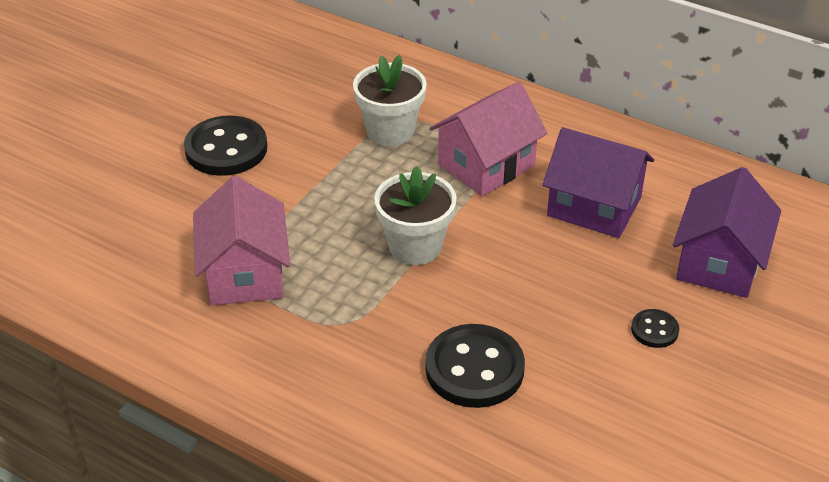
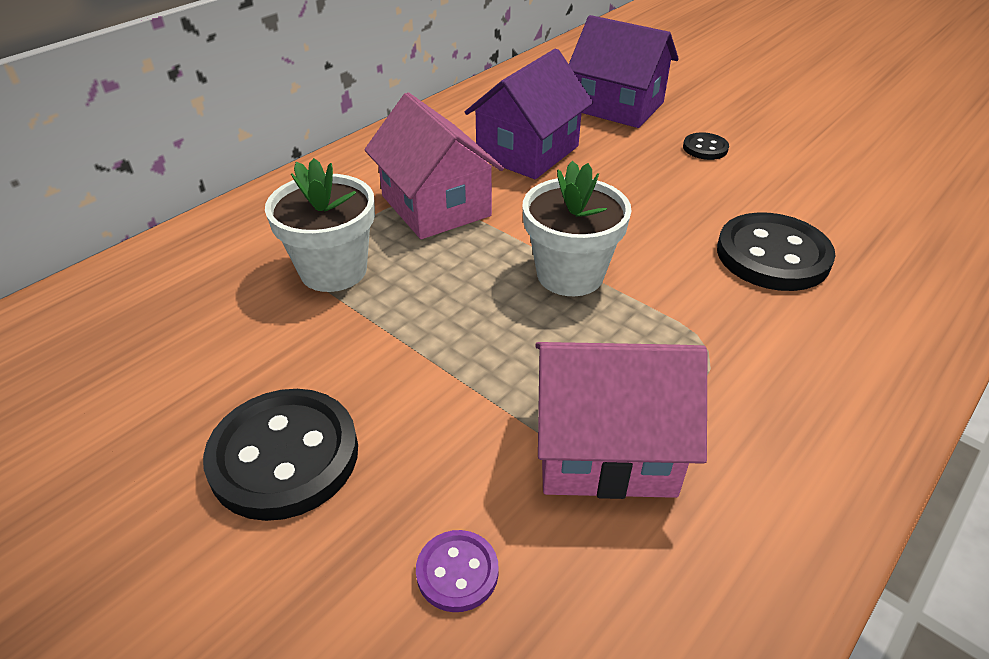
camera: 80 degrees left, 0 degrees up
none -> purple button [416,530,499,612]

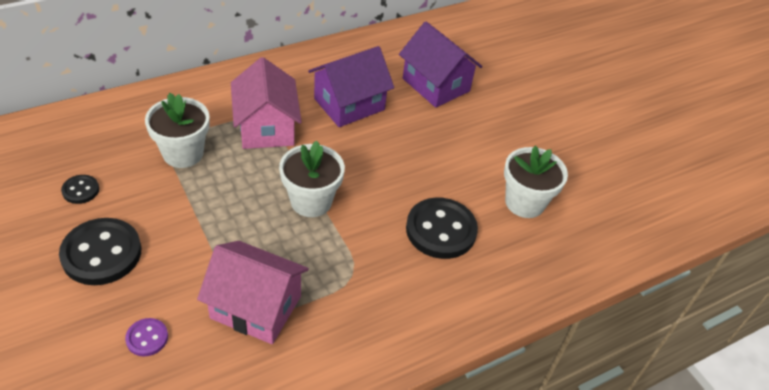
camera: 15 degrees right, 5 degrees up
black button [683,132,729,160] -> black button moved to [61,175,99,204]
none -> white flower pot [504,146,568,218]

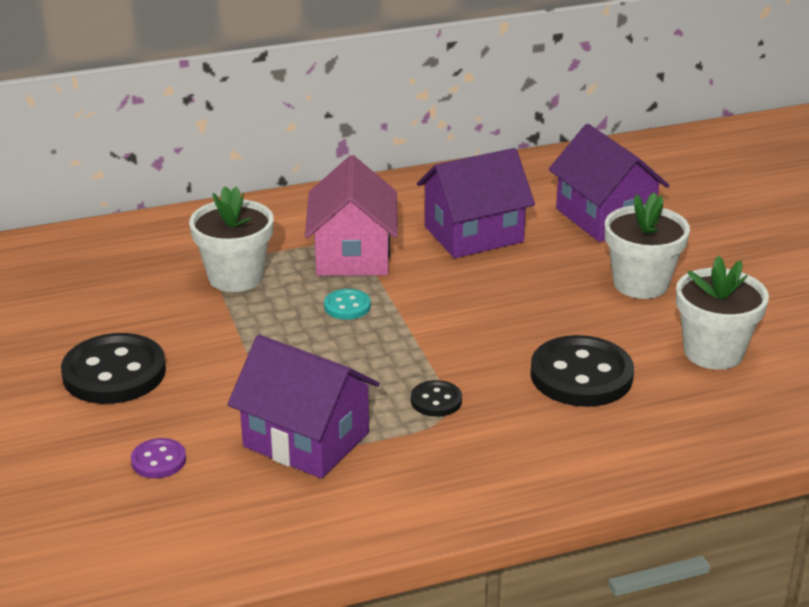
camera: 15 degrees right, 15 degrees down
black button [61,175,99,204] -> black button moved to [411,380,462,417]
pink house [197,241,309,344] -> purple house [227,335,380,479]
white flower pot [279,141,345,217] -> white flower pot moved to [605,192,690,299]
none -> turquoise button [324,289,371,320]

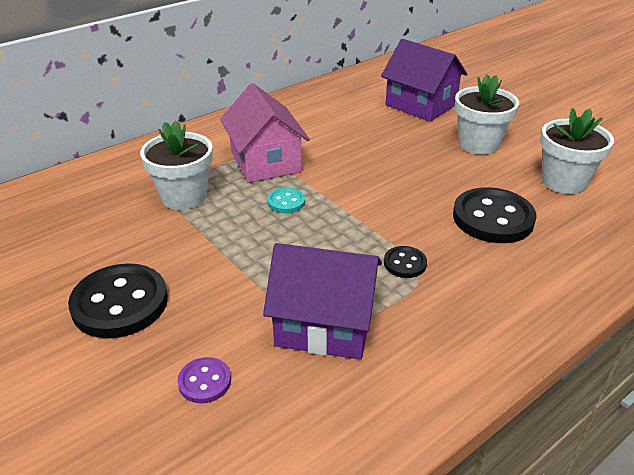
camera: 20 degrees left, 5 degrees up
purple house [417,148,535,258] -> none

